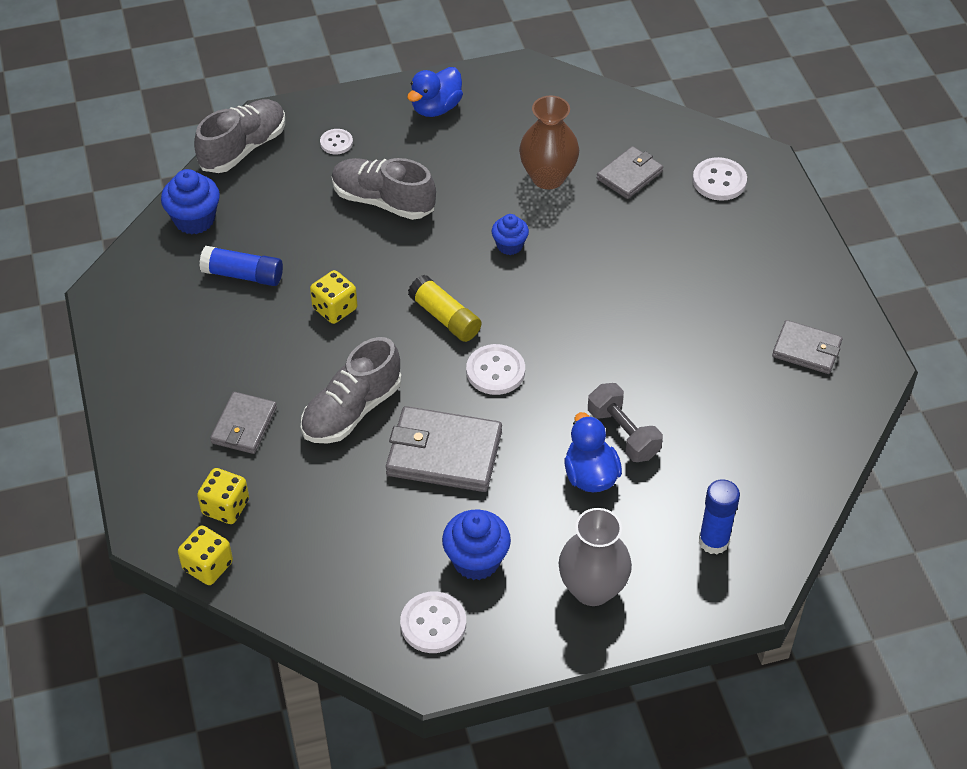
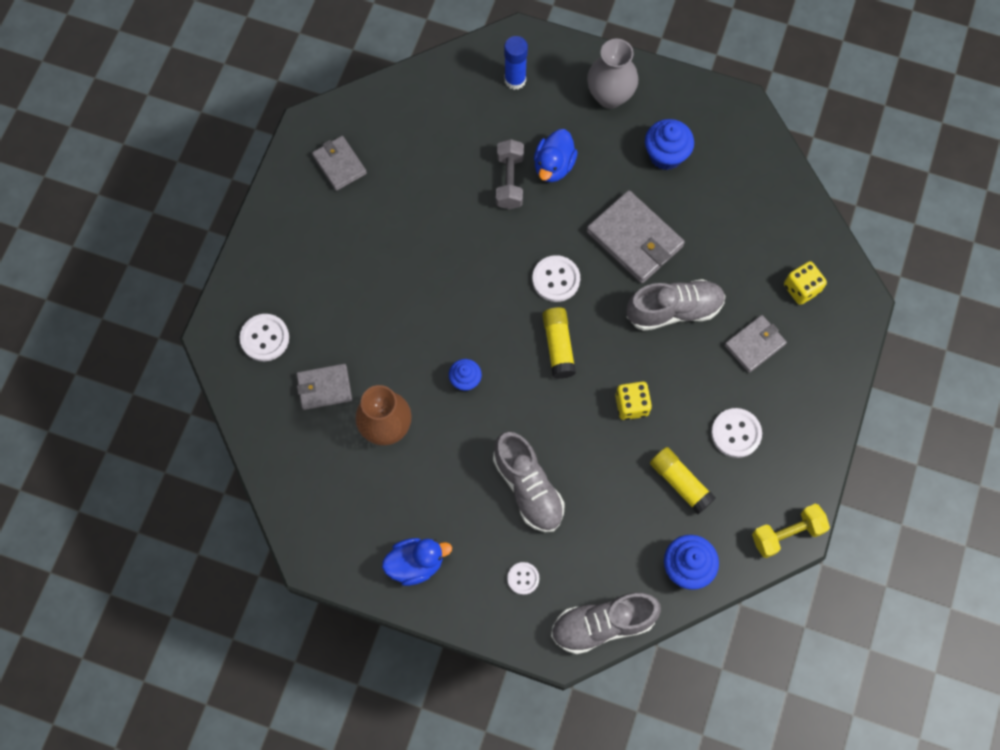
camera: 145 degrees left, 20 degrees up
yellow dice [178,525,233,585] -> none
blue glue stick [199,246,283,286] -> yellow glue stick [650,447,716,514]
white button [400,592,466,653] -> white button moved to [711,408,762,458]
none -> yellow dumbbell [752,504,830,558]

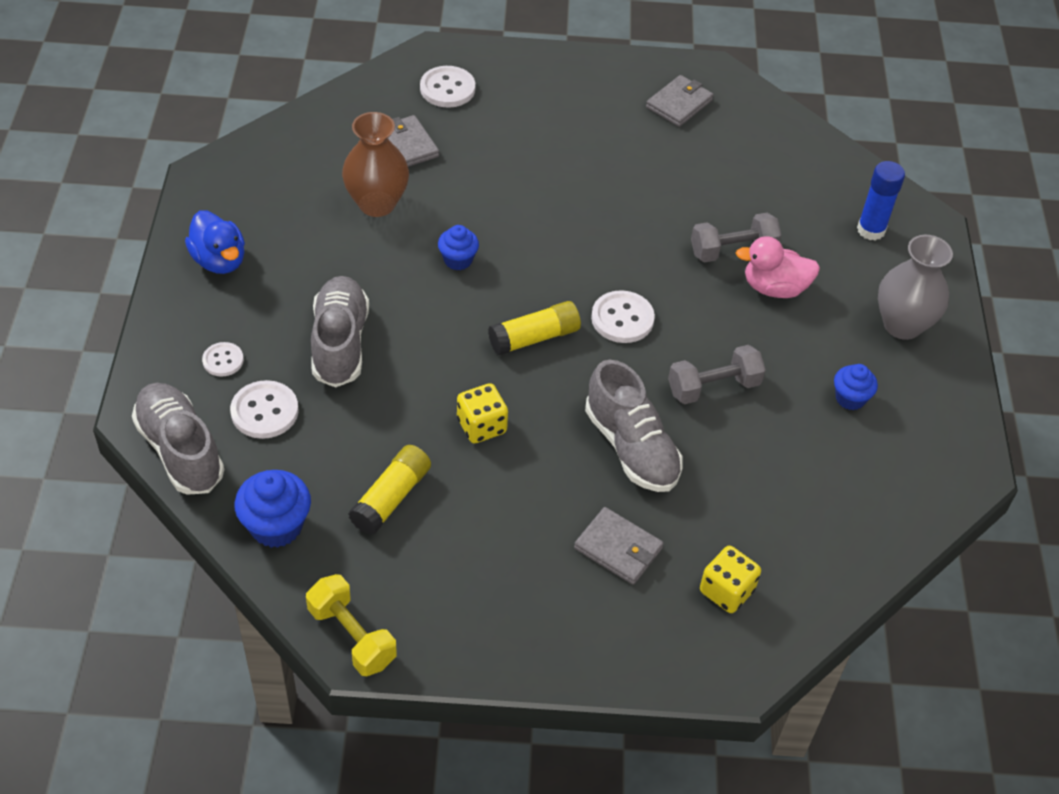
camera: 70 degrees right, 20 degrees down
grey shoe [493,432,565,532] -> grey shoe turned 135 degrees clockwise [311,276,369,387]
blue duck [534,129,578,182] -> pink duck [736,236,820,298]
grey wallet [586,190,685,284] -> grey dumbbell [668,345,766,404]
blue cupcake [645,119,694,170] -> blue cupcake [834,364,878,410], size x0.63
white button [711,408,762,458] -> white button moved to [230,380,299,439]

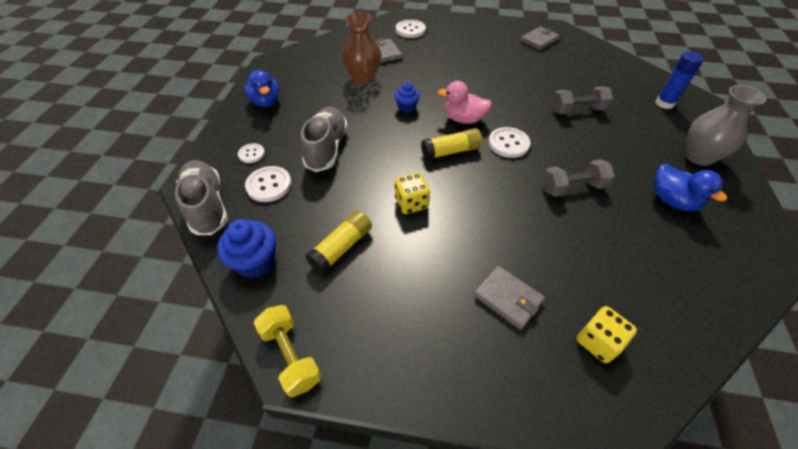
camera: 10 degrees right, 0 degrees up
grey shoe [585,360,683,492] -> none
pink duck [736,236,820,298] -> pink duck moved to [438,81,492,124]
blue cupcake [834,364,878,410] -> blue duck [654,164,727,211]

